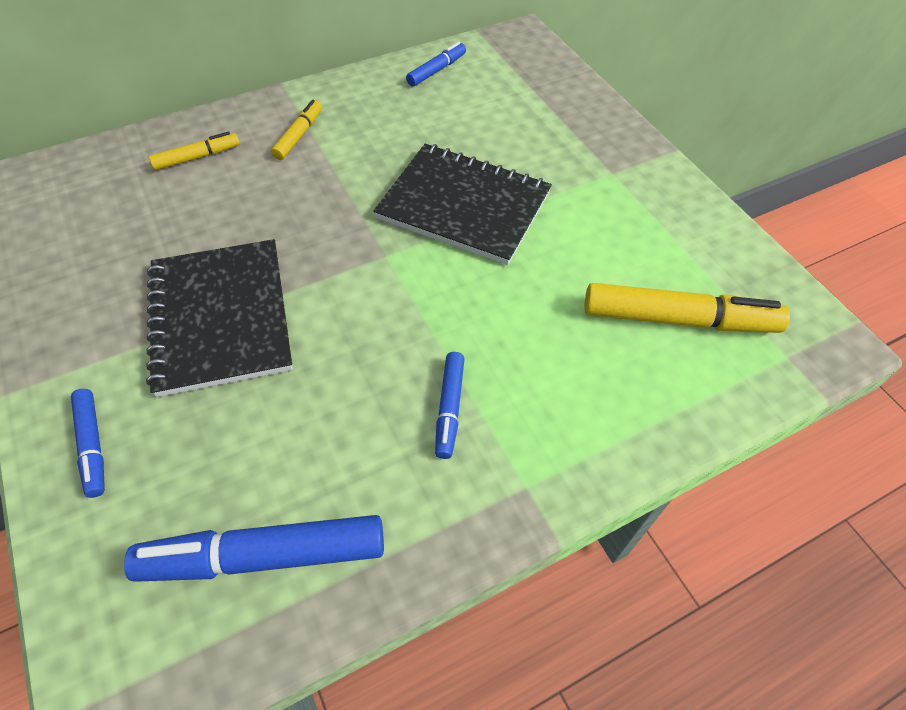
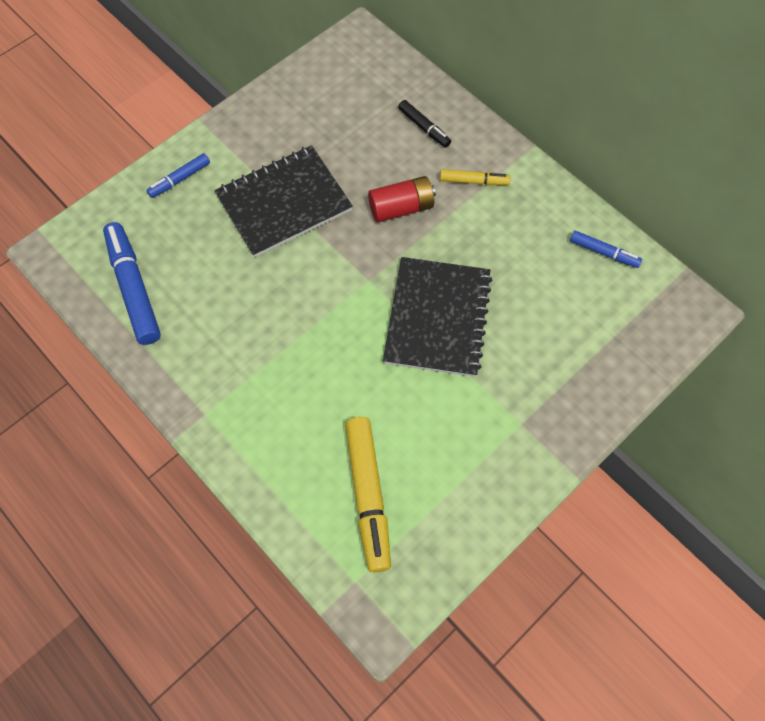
camera: 75 degrees right, 10 degrees up
yellow marker [149,131,240,170] -> black marker [398,100,451,148]
blue marker [435,352,465,459] -> none
none -> red battery [368,176,436,222]

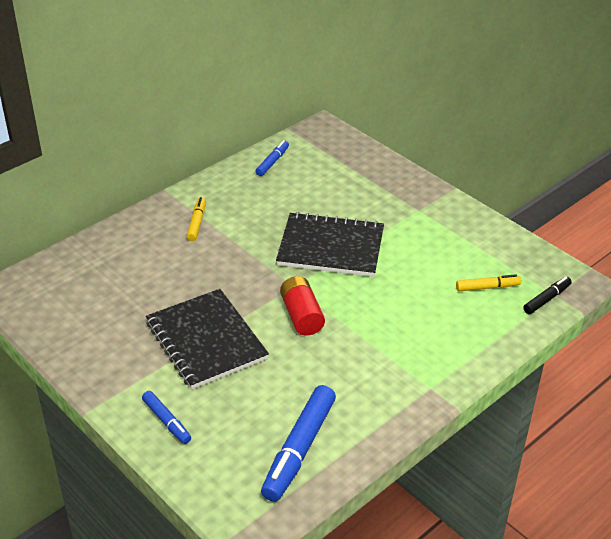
camera: 90 degrees left, 25 degrees down
blue marker [103,222,161,345] -> blue marker turned 45 degrees counterclockwise [261,385,336,502]
yellow marker [345,417,391,572] -> yellow marker [456,274,521,291], size x0.54
red battery [368,176,436,222] -> red battery moved to [280,276,325,336]
black marker [398,100,451,148] -> black marker moved to [523,277,572,314]

